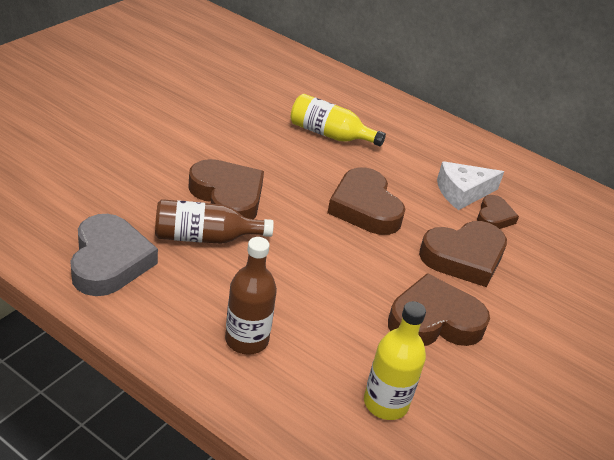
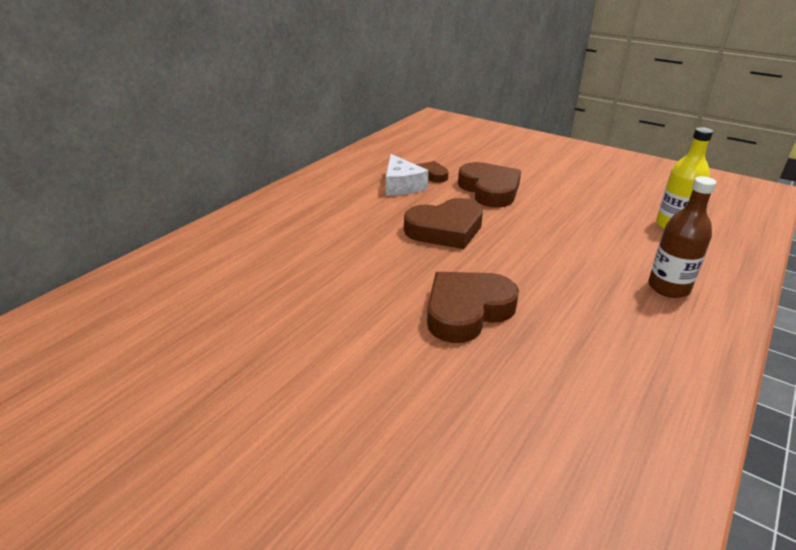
camera: 85 degrees left, 5 degrees down
grey heart [70,214,158,296] -> none
brown bottle [155,199,274,244] -> none
yellow bottle [291,94,386,146] -> none
brown heart [388,273,490,346] -> none

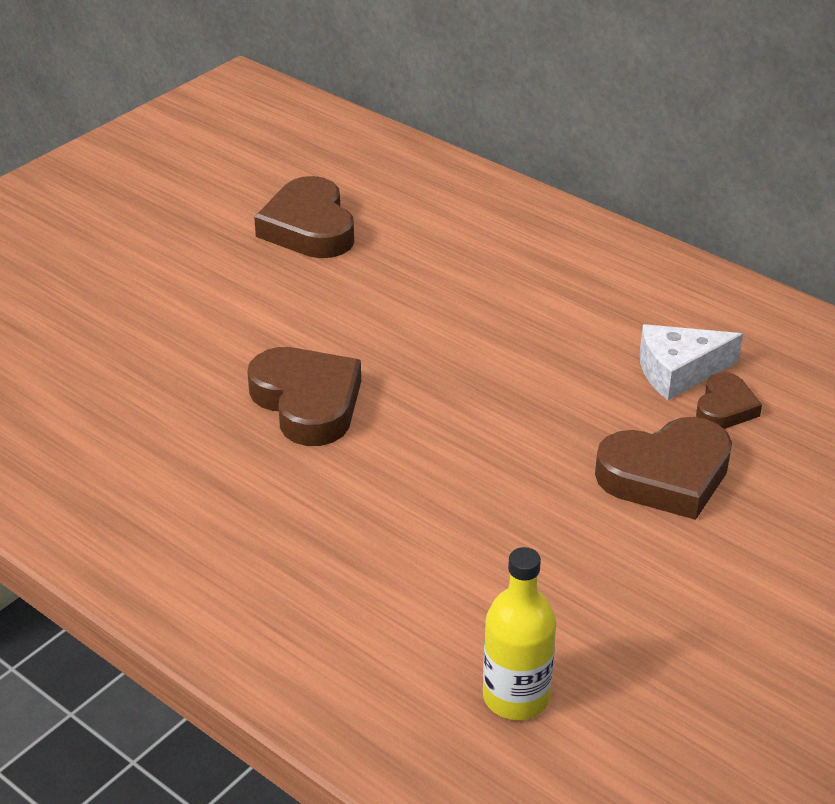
camera: 95 degrees right, 5 degrees up
brown heart [404,198,483,249] -> brown heart moved to [254,176,354,258]
brown bottle [648,176,716,298] -> none

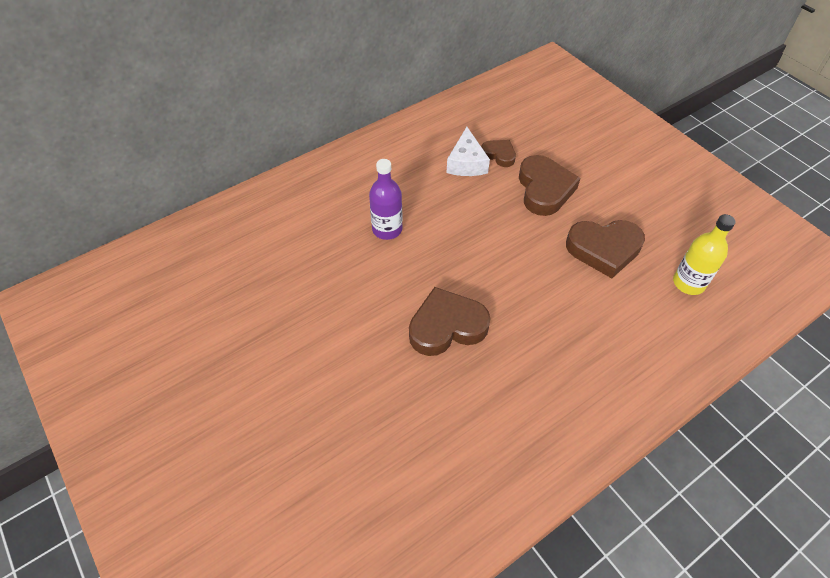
camera: 75 degrees left, 15 degrees up
brown heart [254,176,354,258] -> brown heart moved to [566,220,645,278]
none -> purple bottle [369,159,403,240]

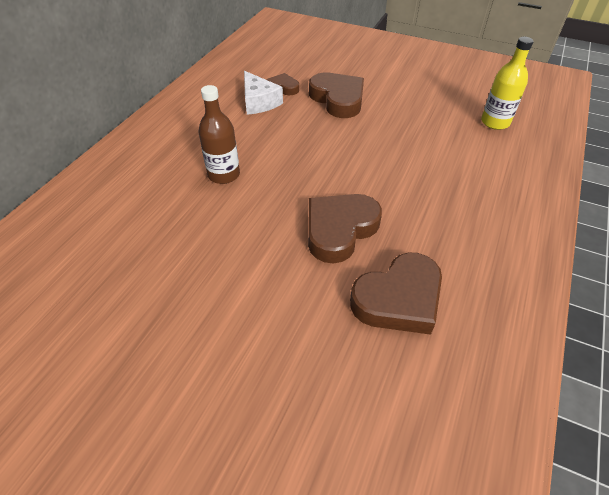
camera: 30 degrees left, 5 degrees down
purple bottle [369,159,403,240] -> brown bottle [199,85,240,184]
brown heart [566,220,645,278] -> brown heart moved to [350,252,442,335]

